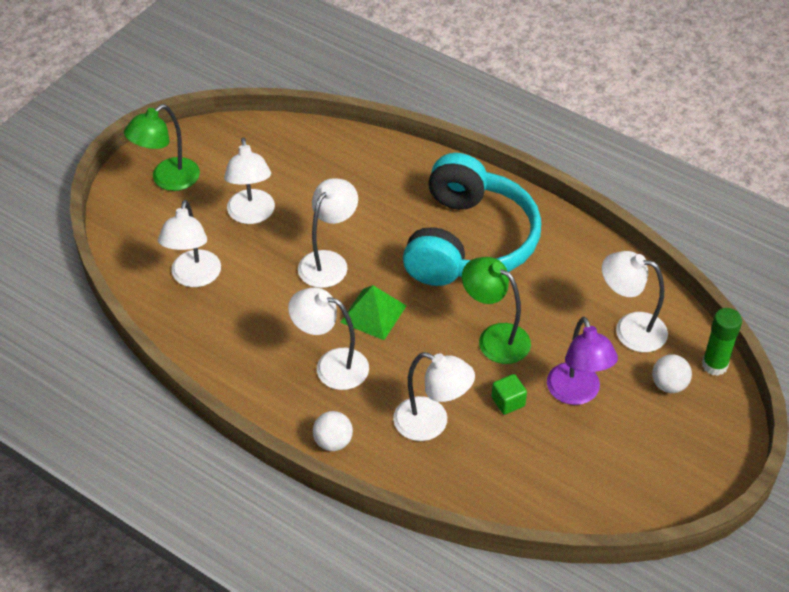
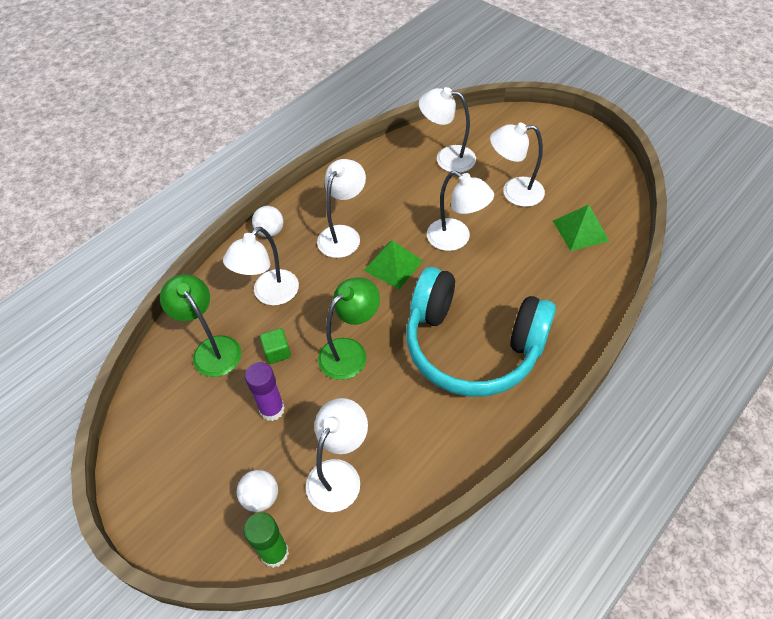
camera: 100 degrees right, 5 degrees up
green lamp [124,104,200,191] -> green lamp moved to [160,274,241,377]
purple lamp [547,317,618,405] -> purple glue stick [245,362,285,421]
none -> green pyramid [553,205,609,251]

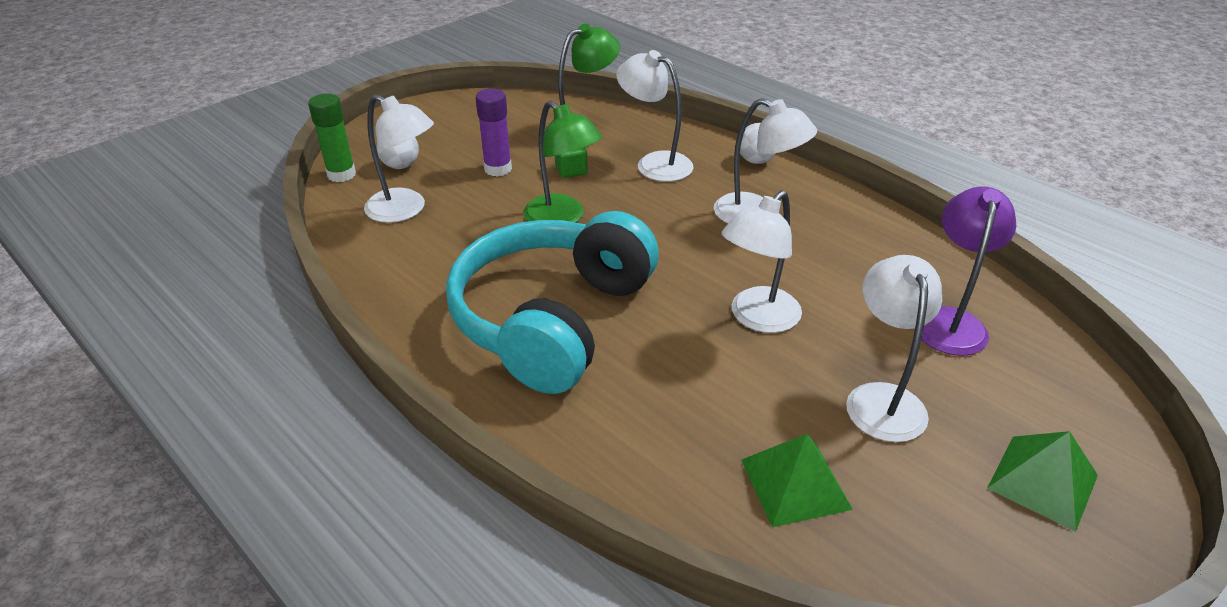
camera: 90 degrees right, 15 degrees down
green pyramid [364,240,423,289] -> green pyramid moved to [987,431,1098,532]
white lamp [419,87,476,173] -> purple lamp [921,186,1016,356]

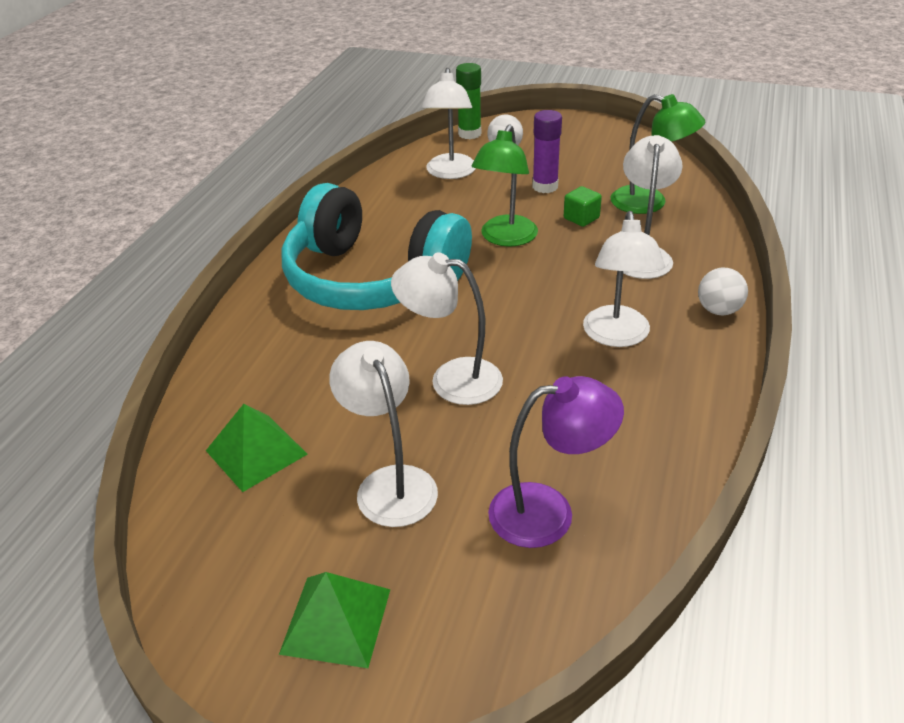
camera: 65 degrees right, 0 degrees up
turquoise headphones [446,211,659,394] -> turquoise headphones turned 150 degrees counterclockwise [281,183,472,310]
white lamp [846,255,942,442] -> white lamp turned 90 degrees counterclockwise [329,341,438,527]

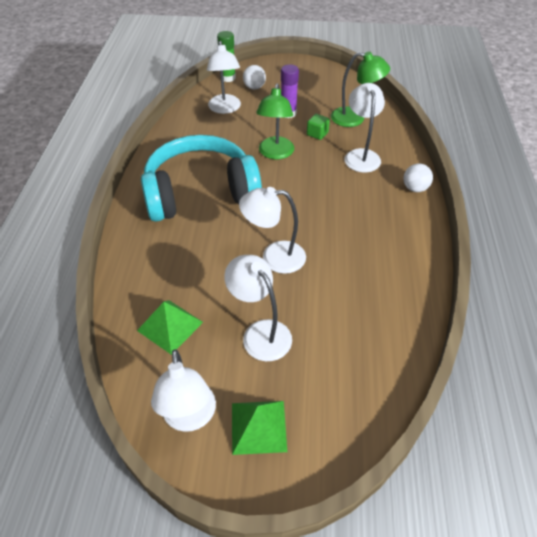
camera: 15 degrees left, 10 degrees up
turquoise headphones [281,183,472,310] -> turquoise headphones turned 150 degrees clockwise [141,135,262,222]
purple lamp [488,376,624,548] -> none
white lamp [583,211,665,347] -> white lamp moved to [151,349,216,432]

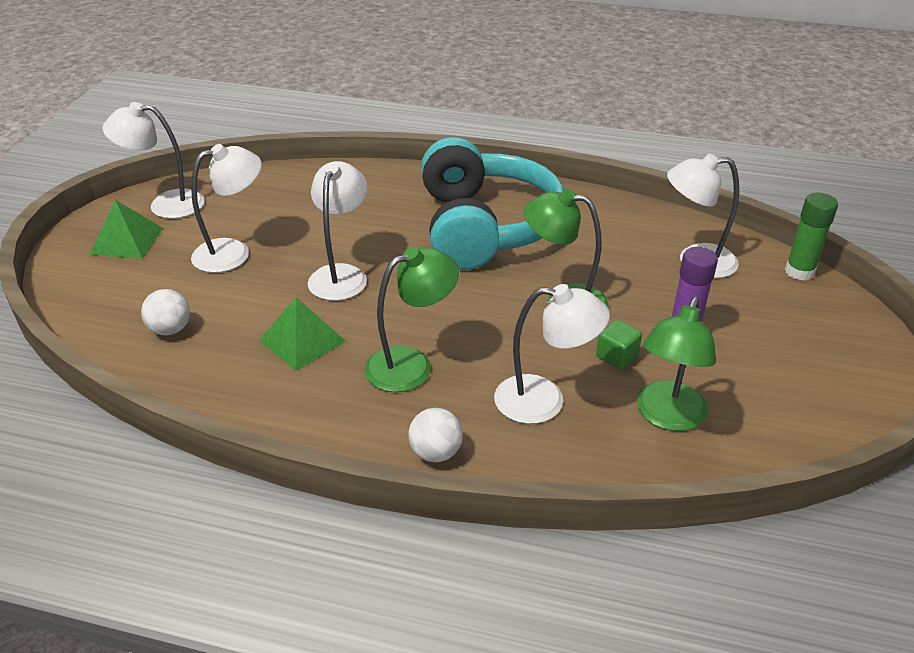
camera: 100 degrees right, 10 degrees down
green pyramid [137,300,203,355] -> green pyramid moved to [259,297,346,371]
white ball [243,65,266,89] -> white ball moved to [141,289,190,335]
none -> green lamp [365,247,459,392]

